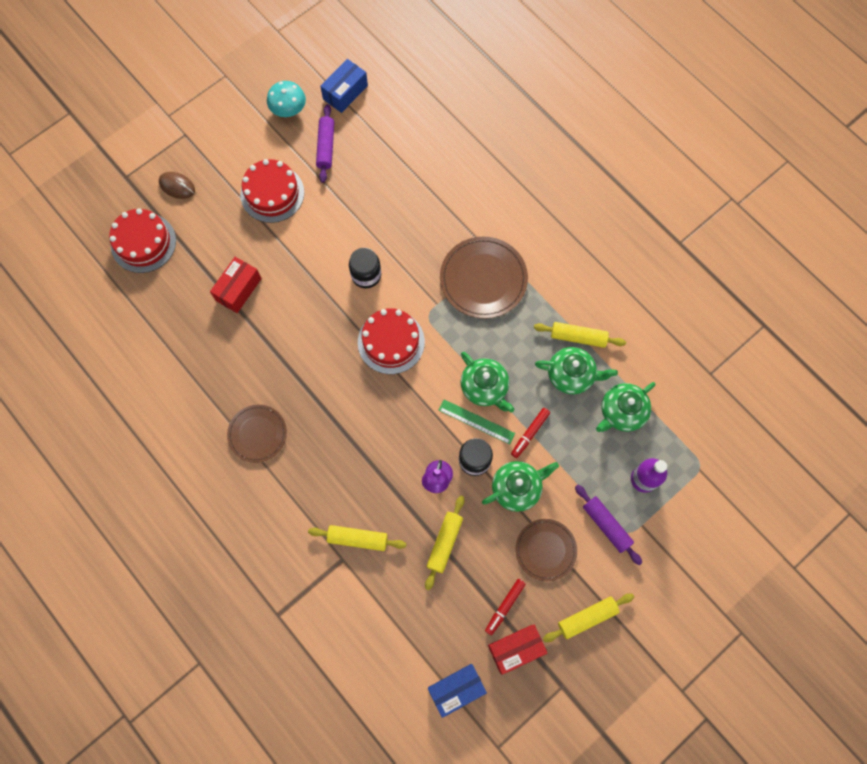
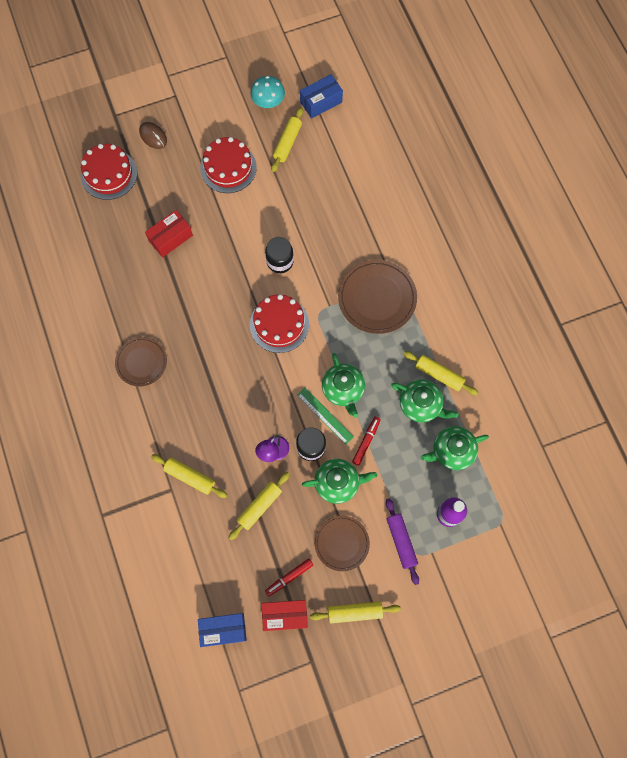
camera: 20 degrees right, 0 degrees up
purple rolling pin [316,104,334,183] -> yellow rolling pin [271,107,303,172]
red marker [511,408,550,458] -> red marker turned 150 degrees clockwise [352,417,381,465]

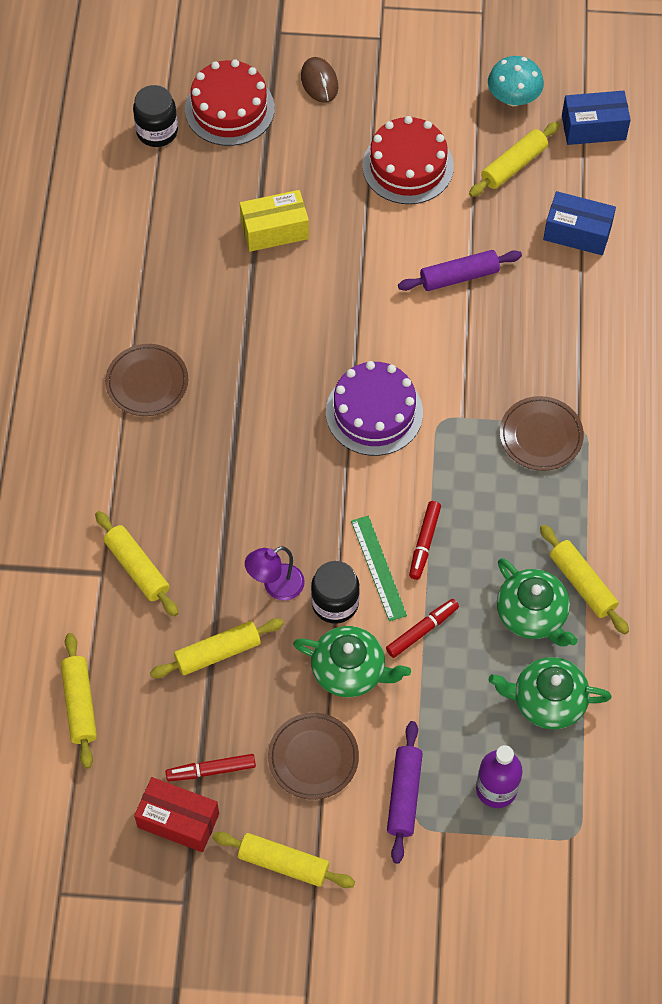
camera: 25 degrees right, 10 degrees down
red box [145,210,193,258] -> yellow box [240,190,309,252]
blue box [198,613,247,647] -> blue box moved to [543,191,616,255]
red cake [250,294,309,353] -> purple cake [326,361,423,456]
black jar [265,237,294,273] -> black jar moved to [133,85,178,147]
green teapot [322,353,365,417] -> red marker [409,501,441,580]
brown plate [338,260,417,334] -> brown plate [500,396,584,471], size x0.64
none -> yellow rolling pin [61,633,97,769]
none -> purple rolling pin [398,250,522,291]

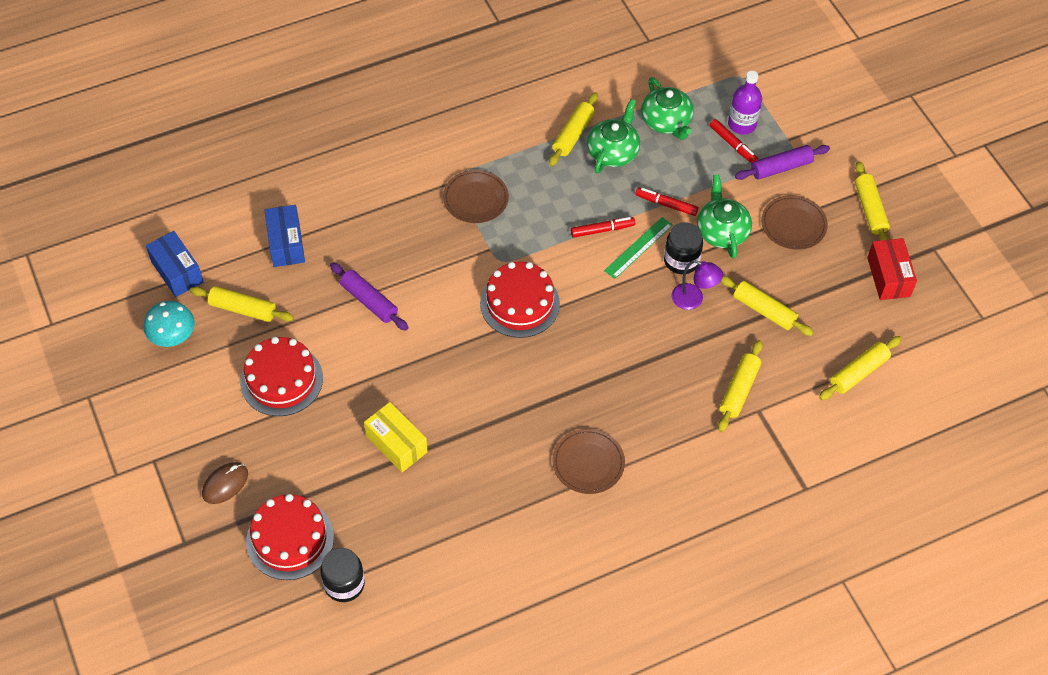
camera: 120 degrees left, 5 degrees down
red marker [165,754,256,781] -> red marker moved to [710,119,758,164]
purple cake [326,361,423,456] -> red cake [480,262,560,338]

